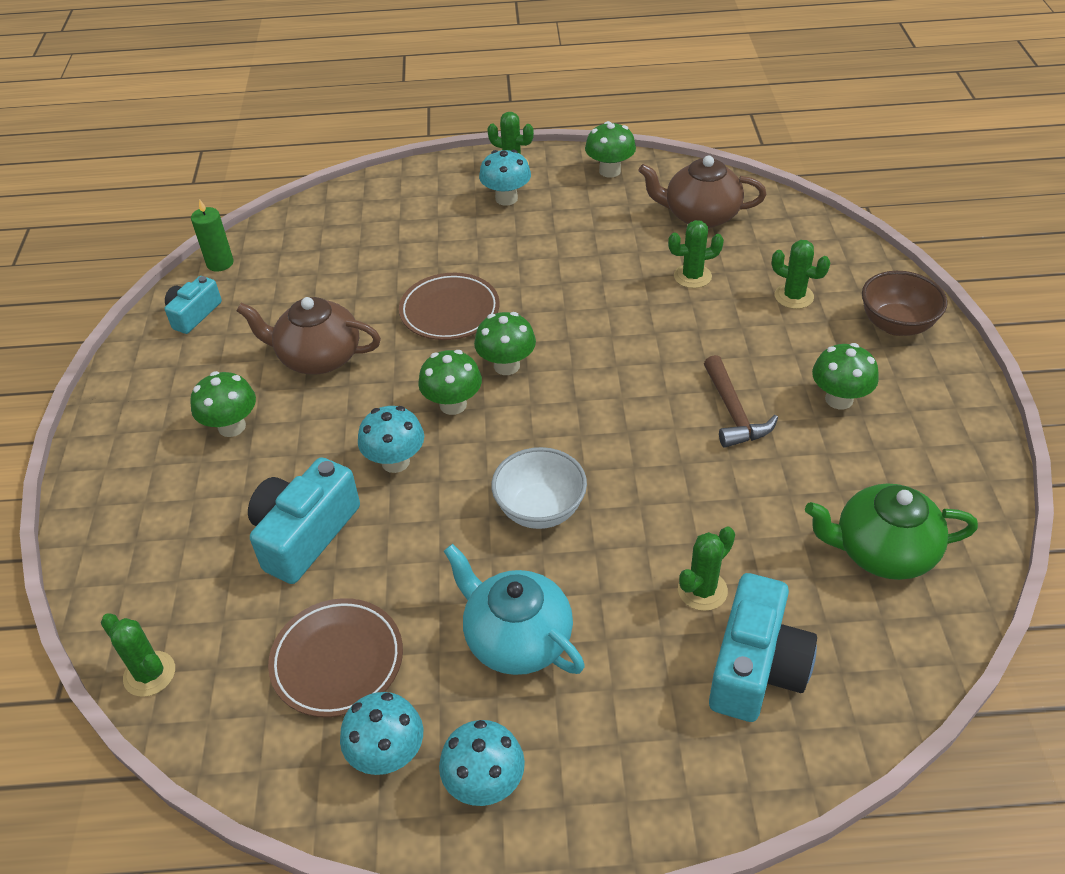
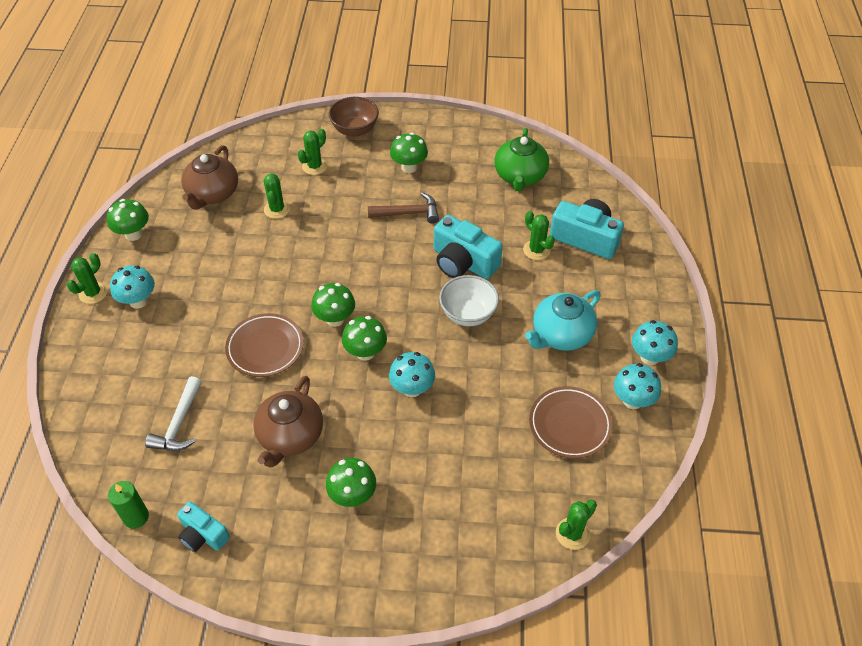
camera: 85 degrees left, 5 degrees up
turquoise camera [248,457,360,584] -> turquoise camera moved to [434,215,503,279]
none -> white hammer [145,376,202,451]

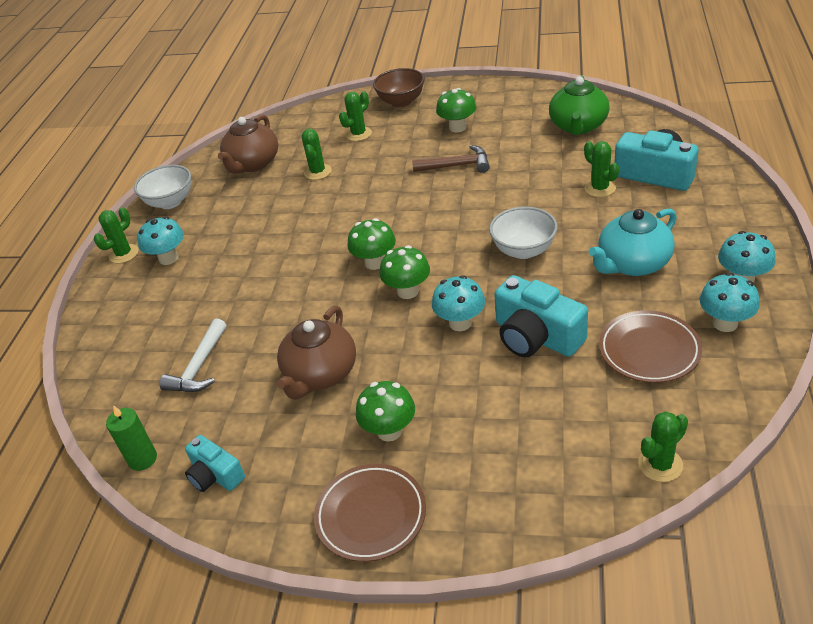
camera: 10 degrees right, 10 degrees down
green mushroom [107,199,149,241] -> white bowl [134,165,191,209]
brown plate [225,313,304,377] -> brown plate moved to [314,464,426,562]
turquoise camera [434,215,503,279] -> turquoise camera moved to [494,275,588,358]

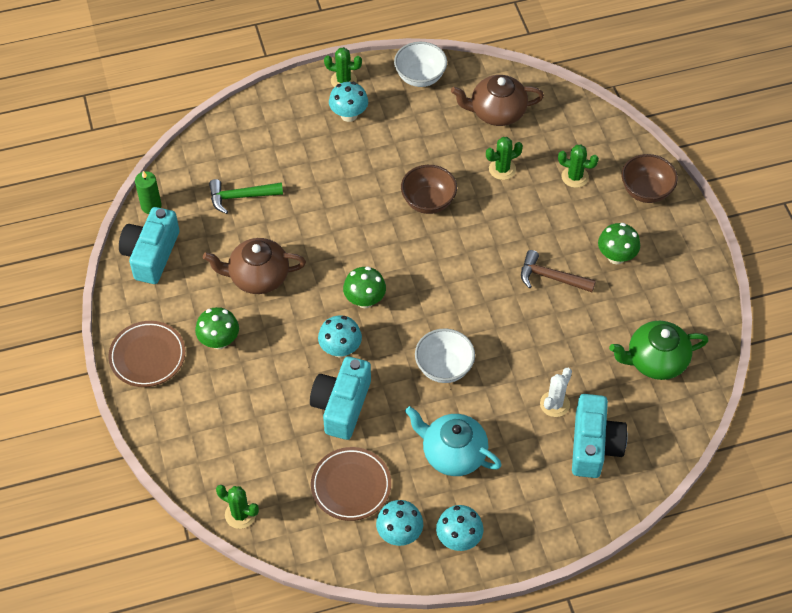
camera: 60 degrees right, 15 degrees up
white hammer [159,318,226,392] -> green hammer [209,179,283,214]
turquoise camera [185,435,245,492] -> turquoise camera [119,207,179,284], size x1.67
green mushroom [347,218,396,270] -> none
brown hammer [412,145,490,173] -> brown hammer turned 135 degrees clockwise [521,250,596,292]
green cactus [584,141,619,197] -> white cactus [540,368,572,417]
none -> brown bowl [401,165,457,214]

